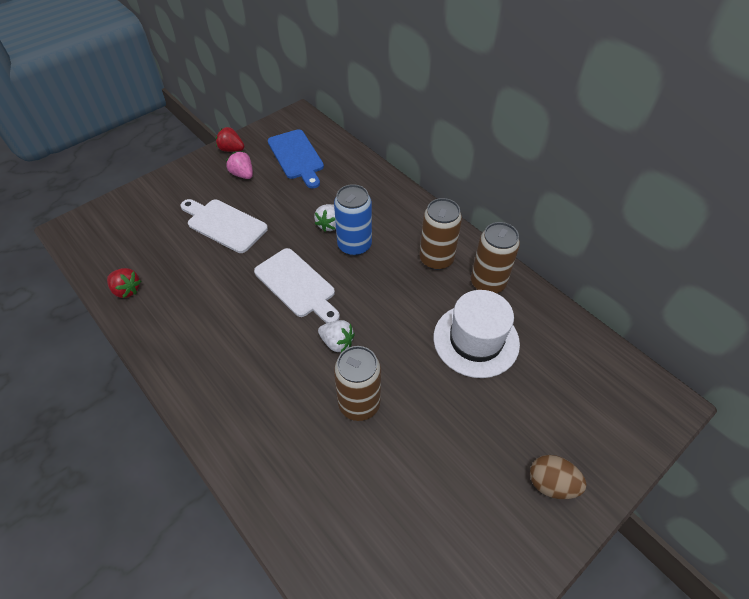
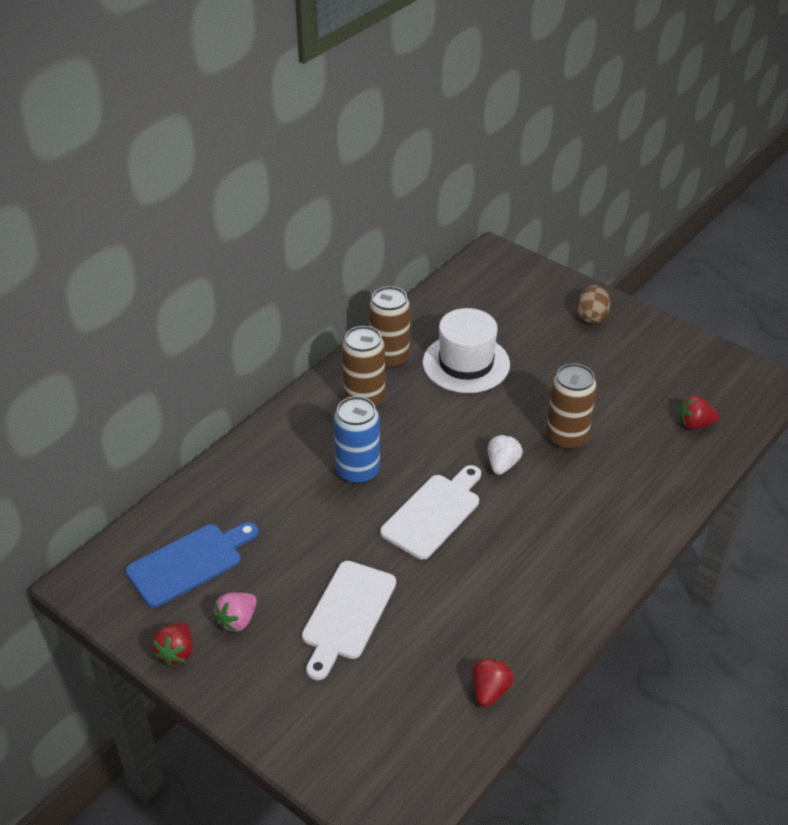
camera: 100 degrees left, 10 degrees down
white strawberry [314,204,336,232] -> none
none -> red strawberry [679,395,720,429]

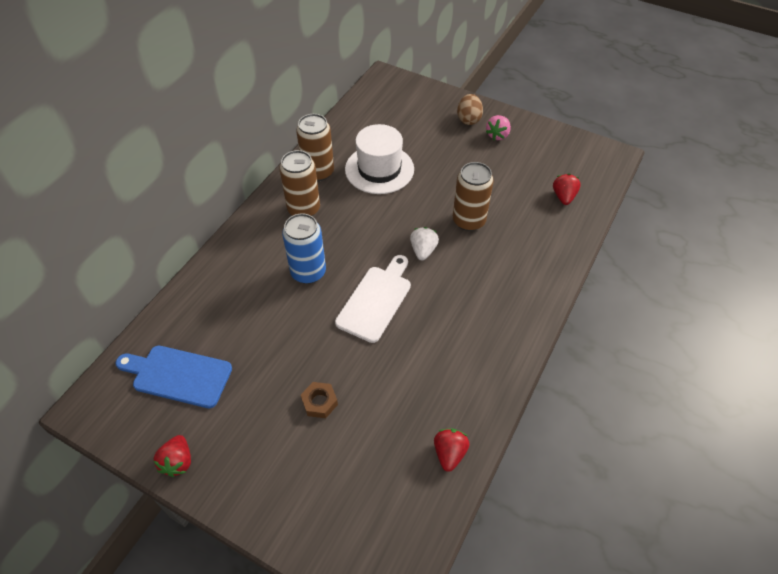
camera: 10 degrees left, 10 degrees up
blue cutting board [126,522,259,608] -> blue cutting board turned 120 degrees counterclockwise [115,346,232,408]
pink strawberry [213,592,257,632] -> pink strawberry moved to [486,115,511,140]
white cutting board [302,561,396,680] -> brown nut [301,382,338,418]
red strawberry [679,395,720,429] -> red strawberry turned 105 degrees clockwise [553,174,581,205]

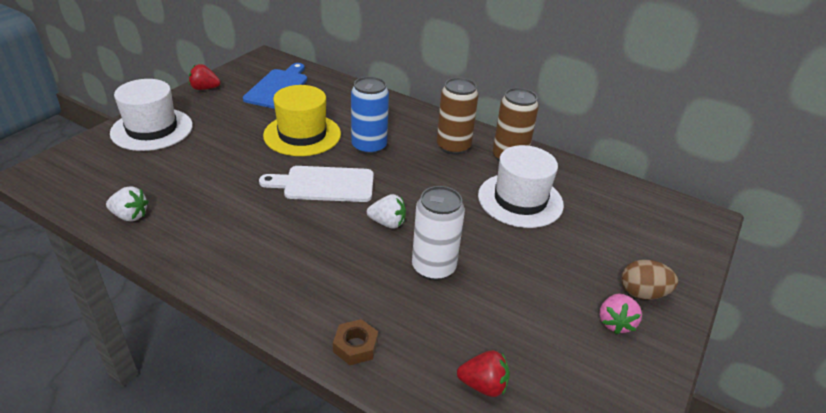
camera: 90 degrees right, 15 degrees down
brown nut [301,382,338,418] -> brown nut moved to [333,319,378,365]
white cutting board [335,255,411,343] -> white cutting board turned 150 degrees clockwise [259,166,374,202]
red strawberry [434,428,470,472] -> white strawberry [106,186,148,222]
brown can [453,162,494,231] -> white can [412,186,465,280]
pink strawberry [486,115,511,140] -> pink strawberry turned 105 degrees counterclockwise [600,294,642,334]
none -> white hat [110,79,193,151]
none -> yellow hat [263,85,341,156]

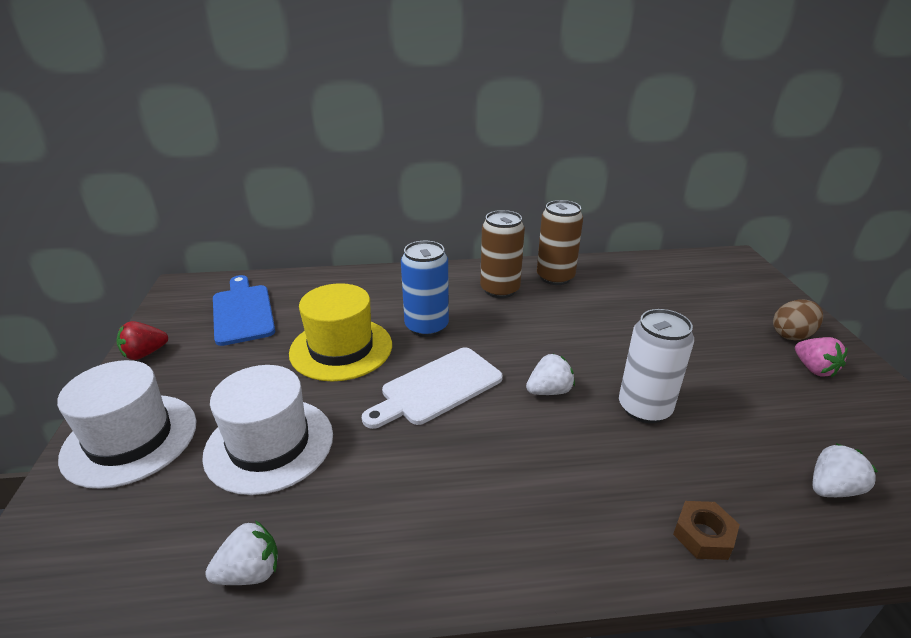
camera: 35 degrees left, 5 degrees down
red strawberry [457,350,510,397] -> white strawberry [812,443,878,497]
white hat [478,145,564,228] -> white hat moved to [202,365,333,495]

